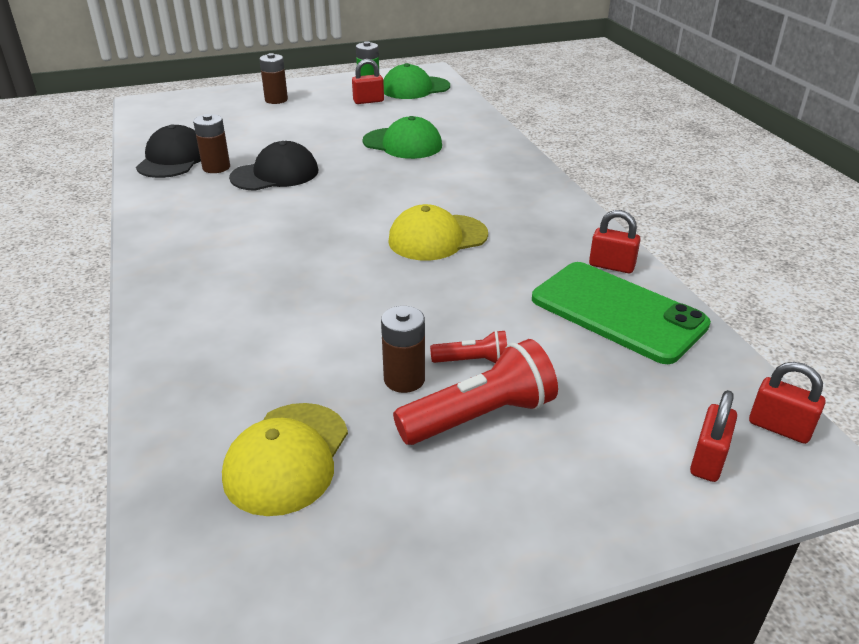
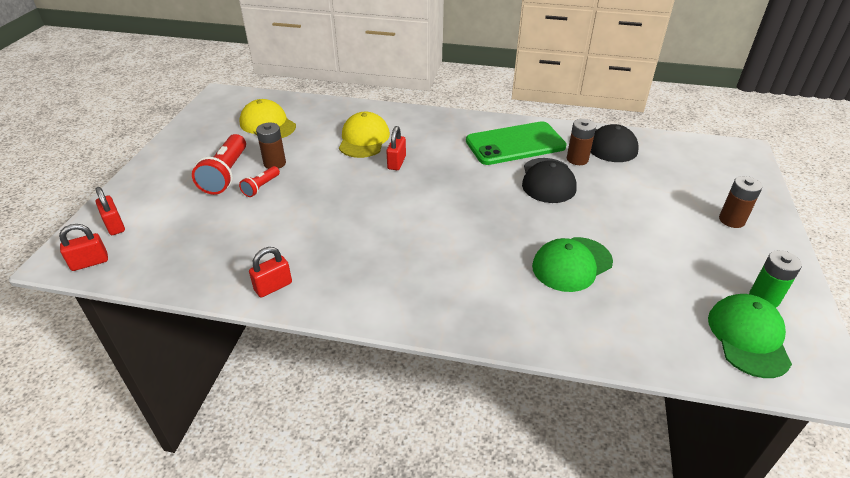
camera: 120 degrees right, 5 degrees up
red padlock [352,59,384,104] -> red padlock moved to [386,126,406,170]
yellow cap [388,204,488,260] -> yellow cap moved to [339,112,390,158]
green phone [532,262,711,364] -> green phone moved to [466,121,567,165]

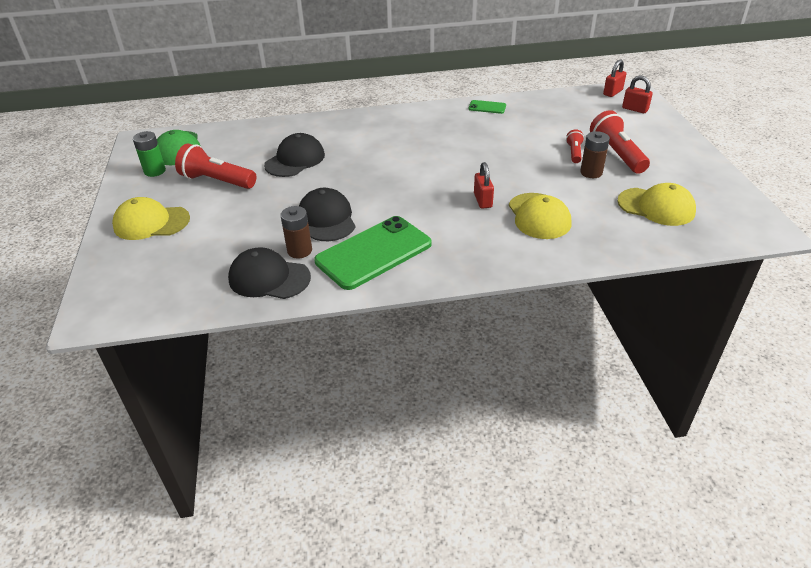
camera: 160 degrees right, 0 degrees up
red padlock [249,247,292,298] -> green phone [468,100,506,114]
green cap [532,237,613,292] -> black cap [264,133,325,177]
brown battery [719,176,762,228] -> yellow cap [112,197,190,240]
none -> red flashlight [175,143,256,189]

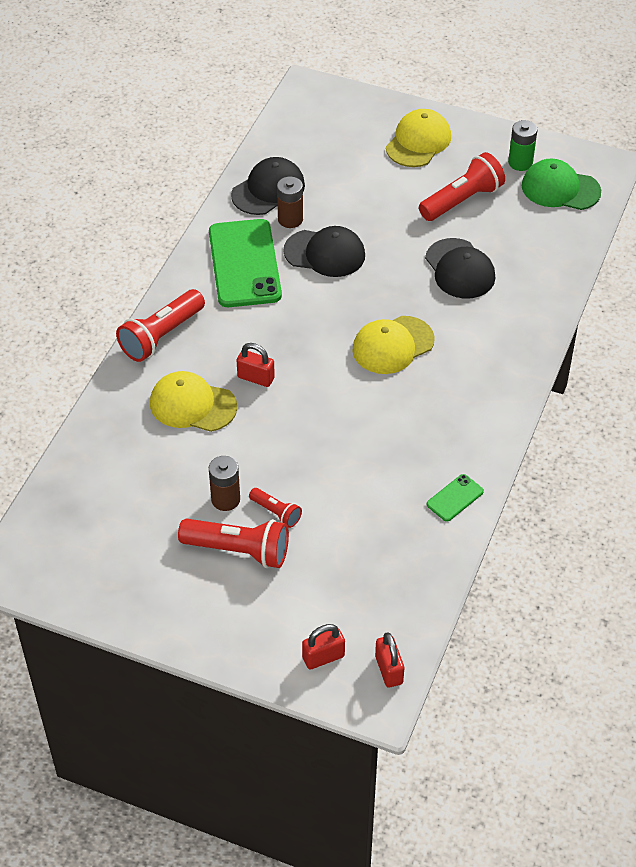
camera: 120 degrees right, 10 degrees up
yellow cap [617,183,696,226] -> yellow cap moved to [352,316,435,374]
none -> red flashlight [116,289,205,362]

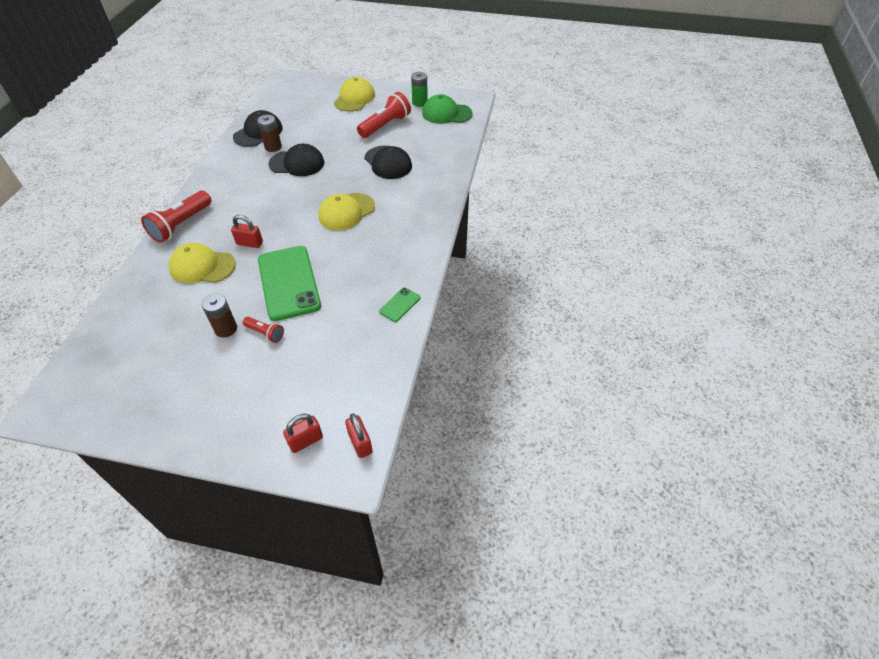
camera: 10 degrees left, 0 degrees up
red flashlight [178,519,289,568] -> none
green phone [209,219,282,307] -> green phone moved to [258,246,321,321]

